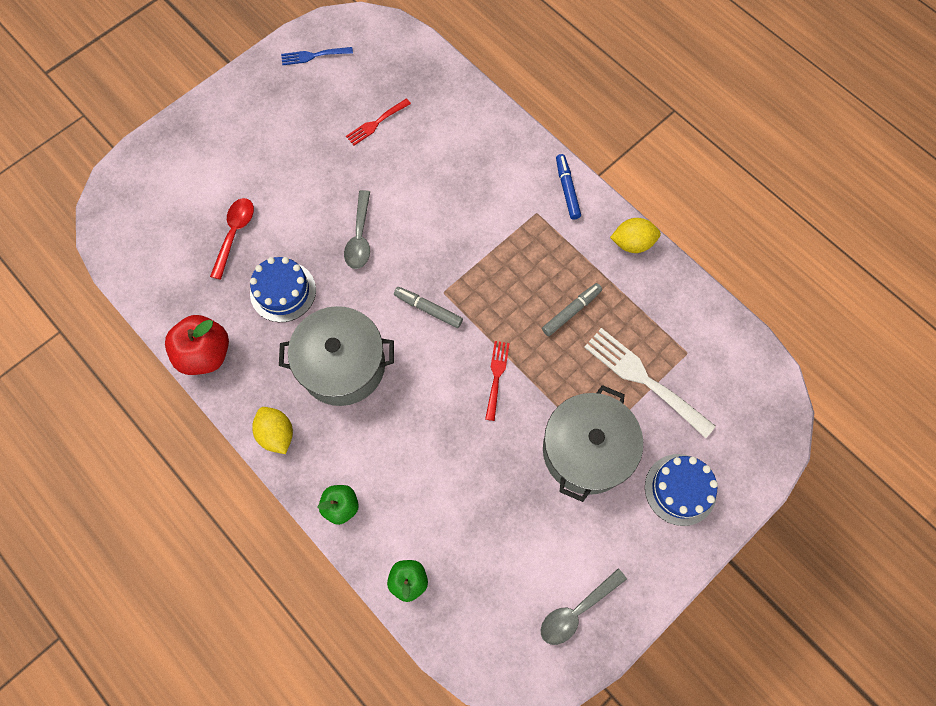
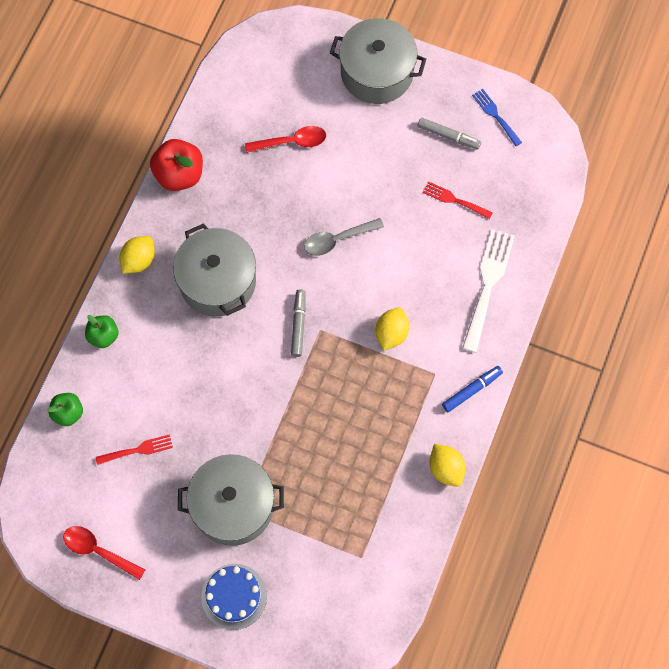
camera: 65 degrees right, 0 degrees up
blue cake [250,257,316,322] -> none
red fork [485,341,510,421] -> red fork moved to [95,434,173,465]
grey spoon [541,568,627,645] -> red spoon [63,526,145,580]
grey marker [542,283,602,336] -> grey marker moved to [418,118,481,150]
white fork [584,328,716,438] -> white fork moved to [462,229,515,353]
none -> grey pot [330,18,426,104]
none -> yellow lemon [376,307,409,350]

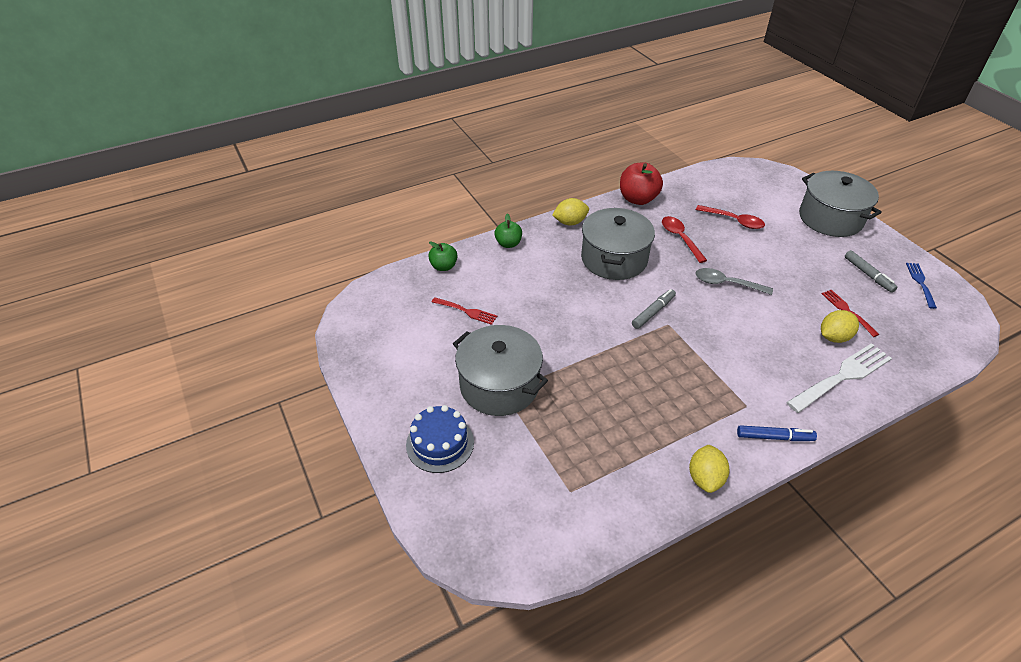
camera: 40 degrees right, 25 degrees down
red spoon [63,526,145,580] -> red spoon moved to [662,216,707,263]
yellow lemon [376,307,409,350] -> yellow lemon moved to [821,310,859,343]

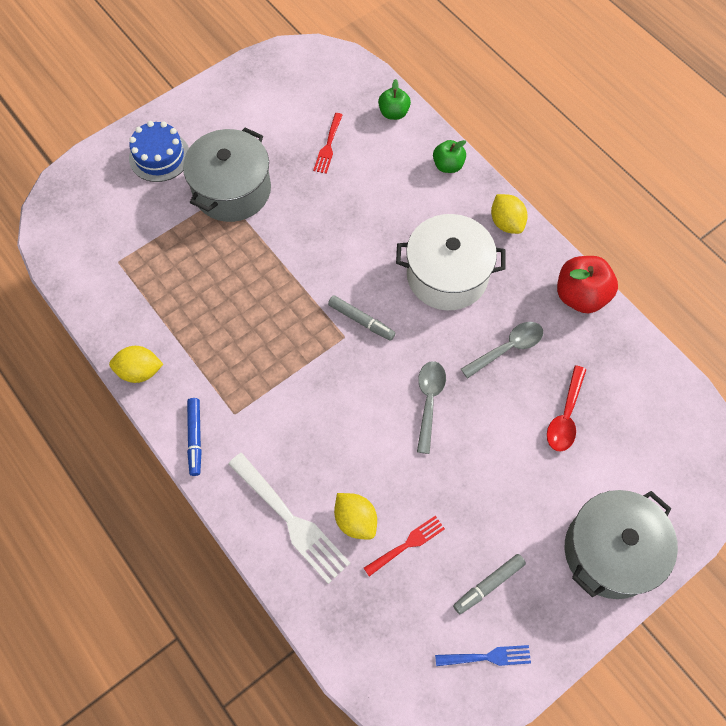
camera: 80 degrees right, 20 degrees up
grey pot [581,208,655,280] -> white pot [396,214,506,310]
red spoon [662,216,707,263] -> grey spoon [461,322,543,379]

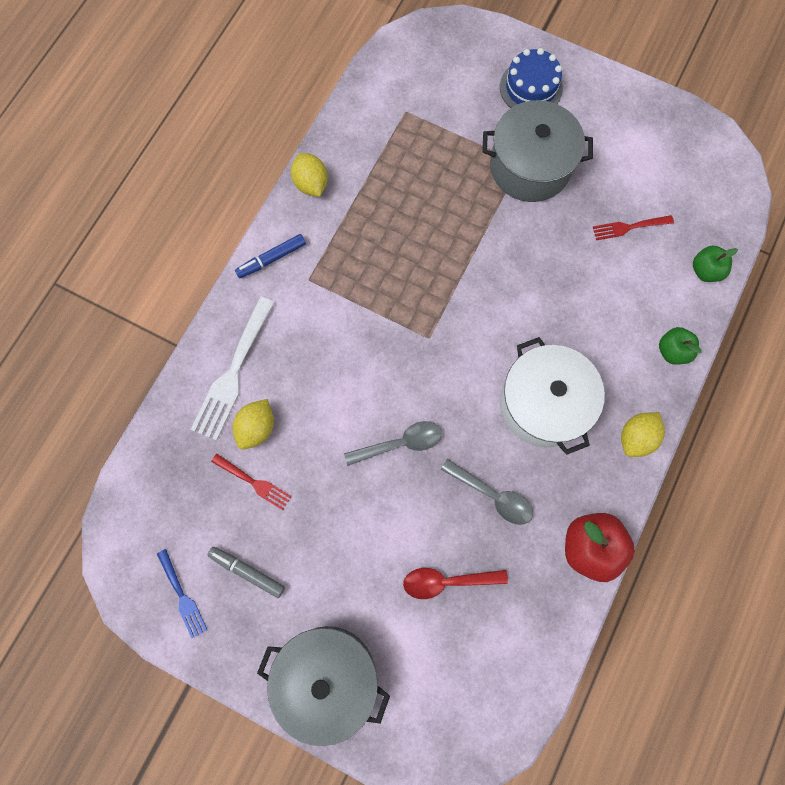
camera: 65 degrees right, 10 degrees up
grey marker [328,295,395,341] -> none

